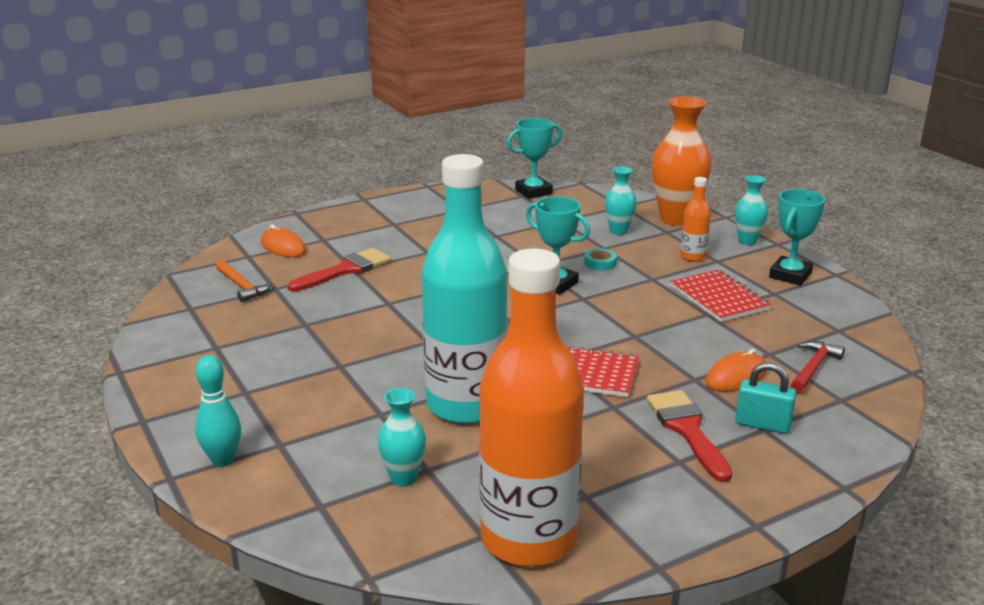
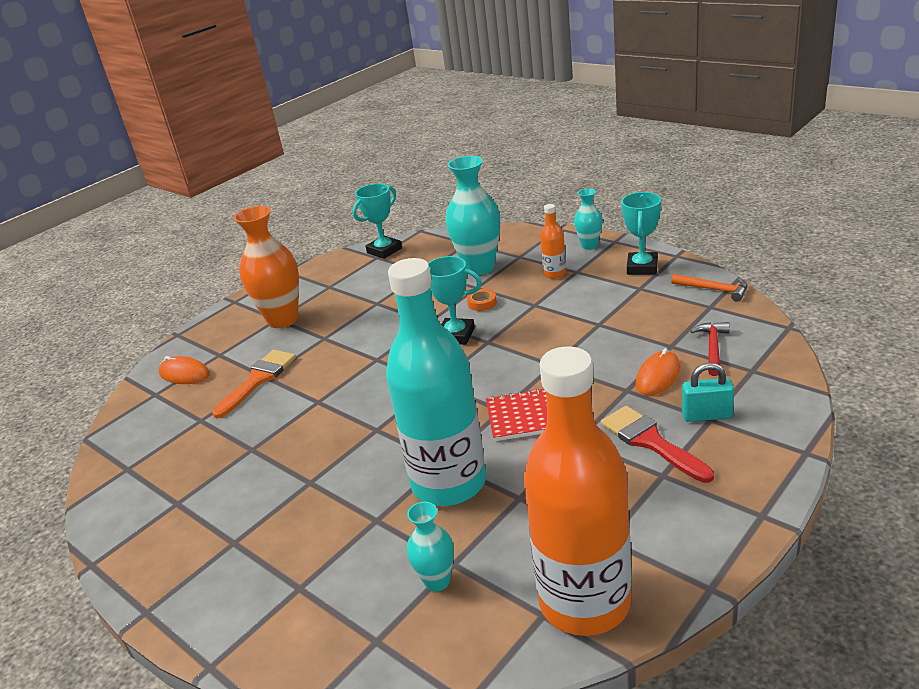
camera: 15 degrees left, 5 degrees up
turquoise bowling pin [195,355,241,467] -> none
orange hammer [216,260,272,302] -> orange hammer moved to [671,274,748,302]
red brush [288,248,391,292] -> orange brush [212,350,296,419]
turquoise tape [584,248,617,271] -> orange tape [467,289,497,311]
turquoise vase [605,167,637,235] -> turquoise vase [446,156,500,275], size x1.90
orange vase [652,96,712,226] -> orange vase moved to [234,206,299,328]
red notebook [670,270,771,322] -> none

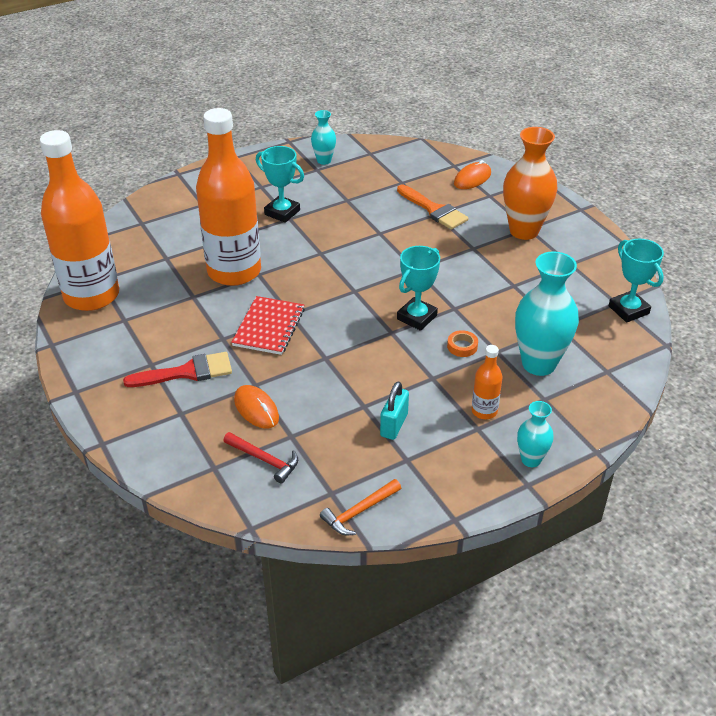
camera: 105 degrees right, 10 degrees up
turquoise bottle [386,258,486,506] -> orange bottle [196,108,261,286]
turquoise vase [407,502,454,592] -> turquoise vase moved to [311,110,336,165]
turquoise trophy [621,192,661,275] -> turquoise trophy moved to [256,146,304,223]
turquoise padlock [682,363,734,422] -> turquoise padlock moved to [380,381,409,440]

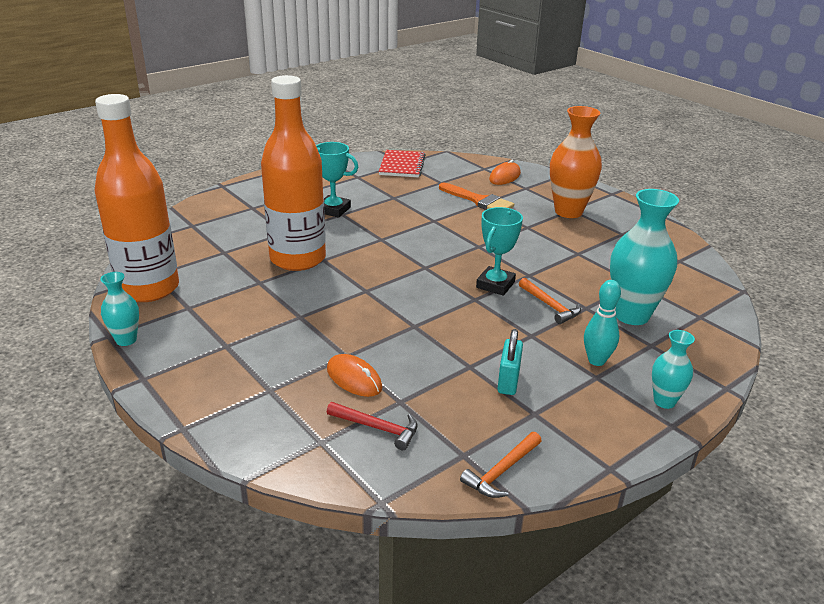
camera: 10 degrees left, 10 degrees down
red brush [123,352,232,387] -> none
red notebook [231,296,305,355] -> red notebook moved to [378,150,425,177]
turquoise vase [311,110,336,165] -> turquoise vase moved to [100,272,139,346]
orange tape [447,330,478,357] -> orange hammer [519,278,581,324]
orange bottle [471,345,503,419] -> turquoise bowling pin [584,280,621,366]
turquoise trophy [608,239,664,323] -> none

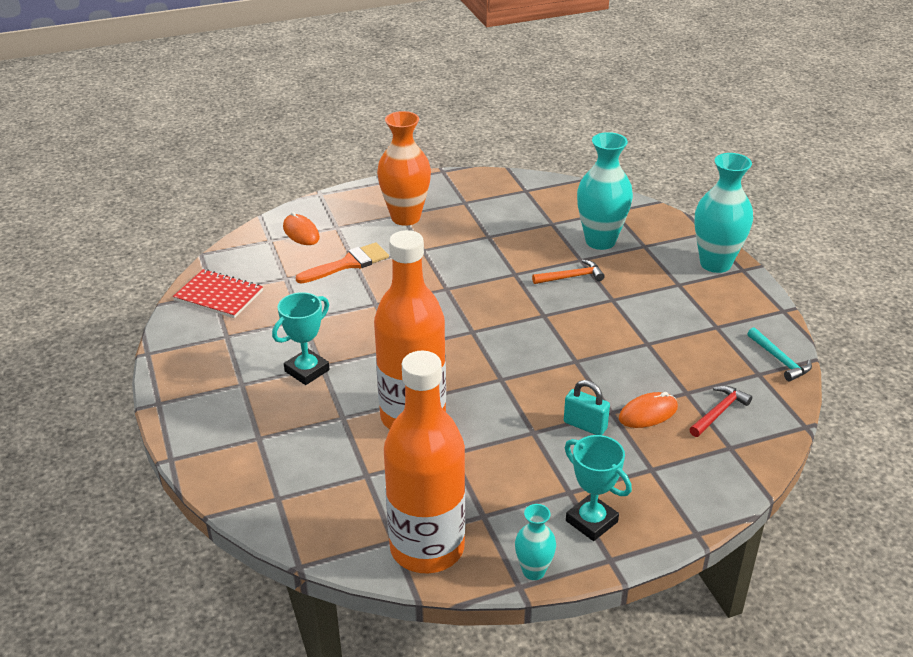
camera: 70 degrees left, 5 degrees up
orange hammer [460,432,542,498] -> turquoise hammer [747,327,812,381]
turquoise trophy [476,207,523,296] -> turquoise trophy moved to [565,435,632,541]
turquoise padlock [497,329,523,395] -> turquoise padlock moved to [564,380,610,435]
turquoise bowling pin [584,280,621,366] -> none
turquoise vase [652,330,695,409] -> turquoise vase [694,153,753,273], size x1.90

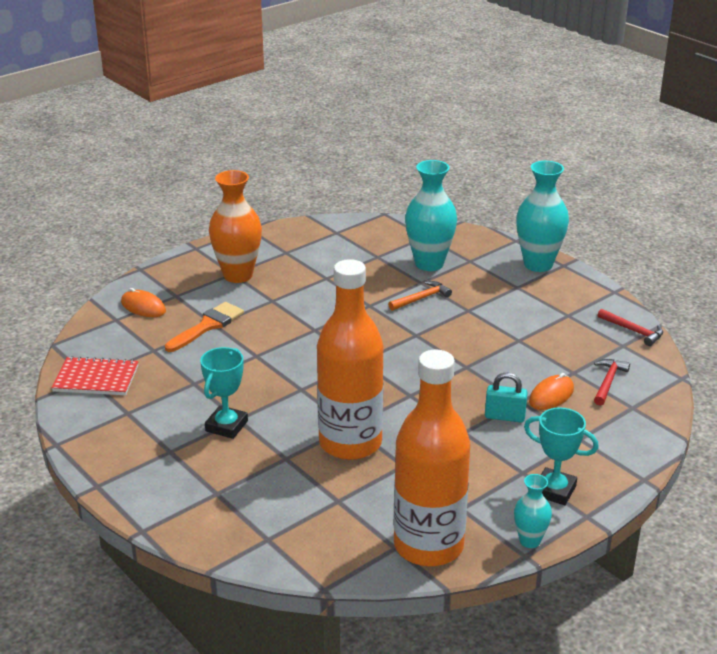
camera: 20 degrees left, 5 degrees down
turquoise hammer [747,327,812,381] -> red hammer [598,308,663,346]

